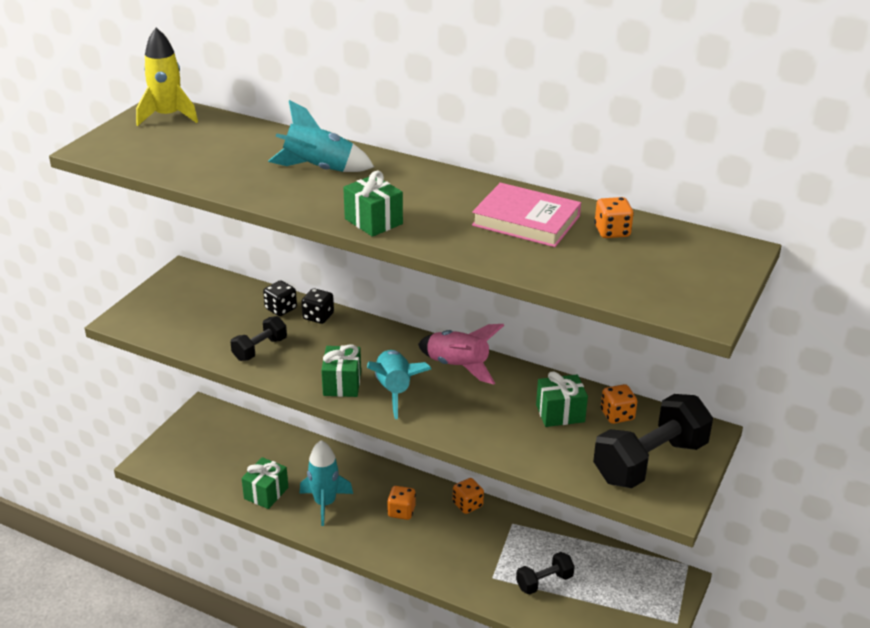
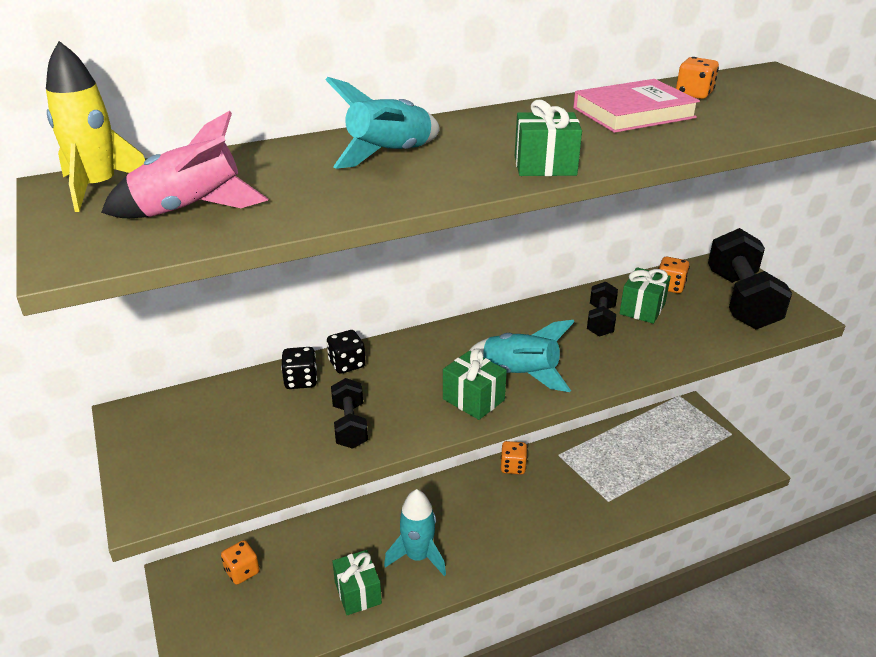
camera: 50 degrees left, 0 degrees up
orange dice [387,486,416,520] -> orange dice moved to [221,540,260,585]
pink rocket [418,324,505,385] -> pink rocket moved to [101,111,268,218]
black dumbbell [516,552,575,595] -> black dumbbell moved to [587,282,618,337]

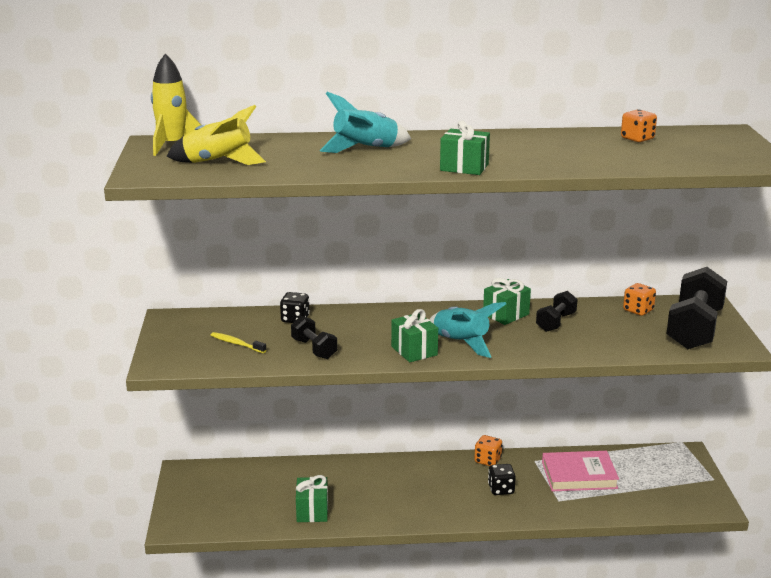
camera: 20 degrees right, 10 degrees down
pink rocket [101,111,268,218] -> yellow rocket [166,105,266,165]
orange dice [221,540,260,585] -> none
black dice [327,330,366,374] -> black dice moved to [488,464,516,495]
black dumbbell [331,378,368,449] -> black dumbbell turned 45 degrees counterclockwise [291,316,337,359]
turquoise rocket [384,489,446,576] -> none
pink book [573,79,700,133] -> pink book moved to [542,451,619,491]
green gift [619,267,671,324] -> green gift moved to [483,278,531,325]
none -> yellow toothbrush [211,332,266,353]

